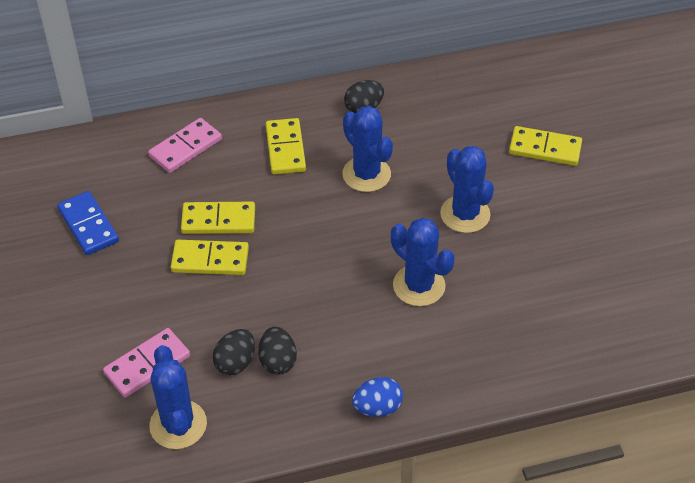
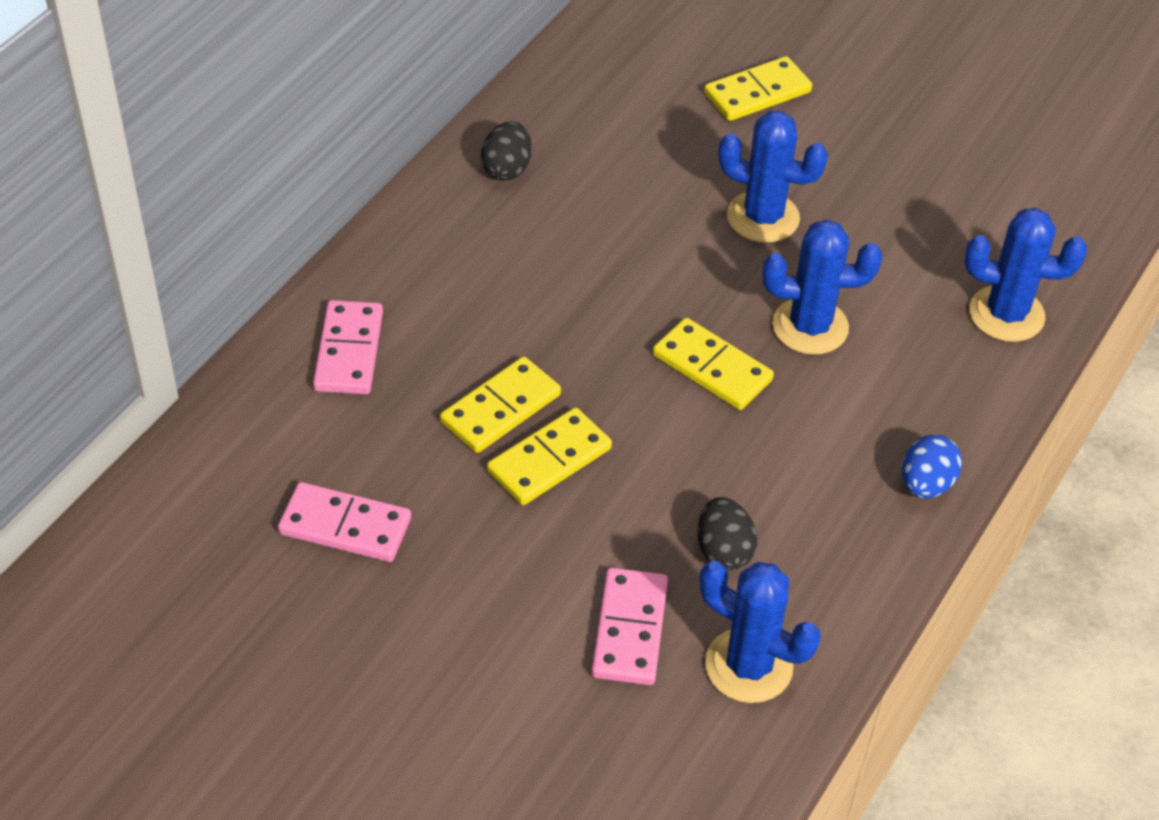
camera: 45 degrees left, 0 degrees up
blue domino [57,191,119,255] -> pink domino [278,482,411,562]
black egg [258,327,297,375] -> none
yellow domino [266,118,306,174] -> yellow domino moved to [653,318,774,410]
blue cactus [342,106,393,192] -> blue cactus moved to [964,208,1087,342]

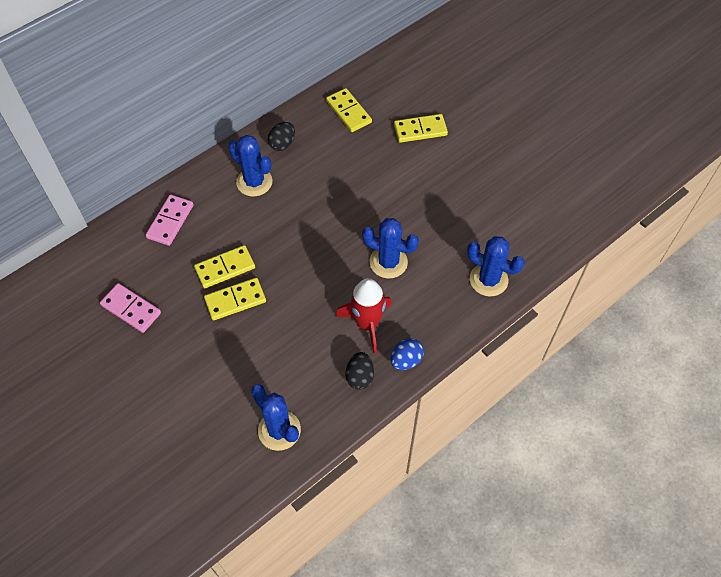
camera: 20 degrees right, 10 degrees up
pink domino [592,568,668,685] -> none
yellow domino [653,318,774,410] -> yellow domino moved to [326,88,372,132]
black egg [697,497,757,571] -> black egg moved to [345,352,374,390]
blue cactus [718,111,828,243] -> blue cactus moved to [228,135,273,196]
none -> red rocket [336,278,392,354]

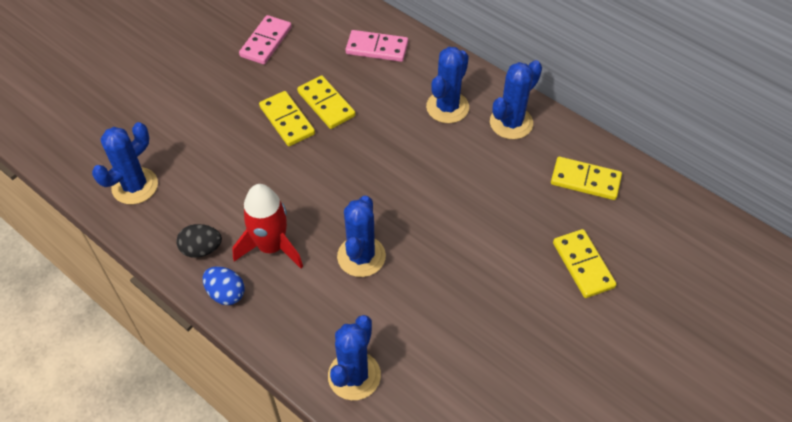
camera: 80 degrees right, 5 degrees down
black egg [268,122,295,151] -> blue cactus [490,60,542,139]
yellow domino [326,88,372,132] -> yellow domino turned 60 degrees clockwise [551,157,622,200]

